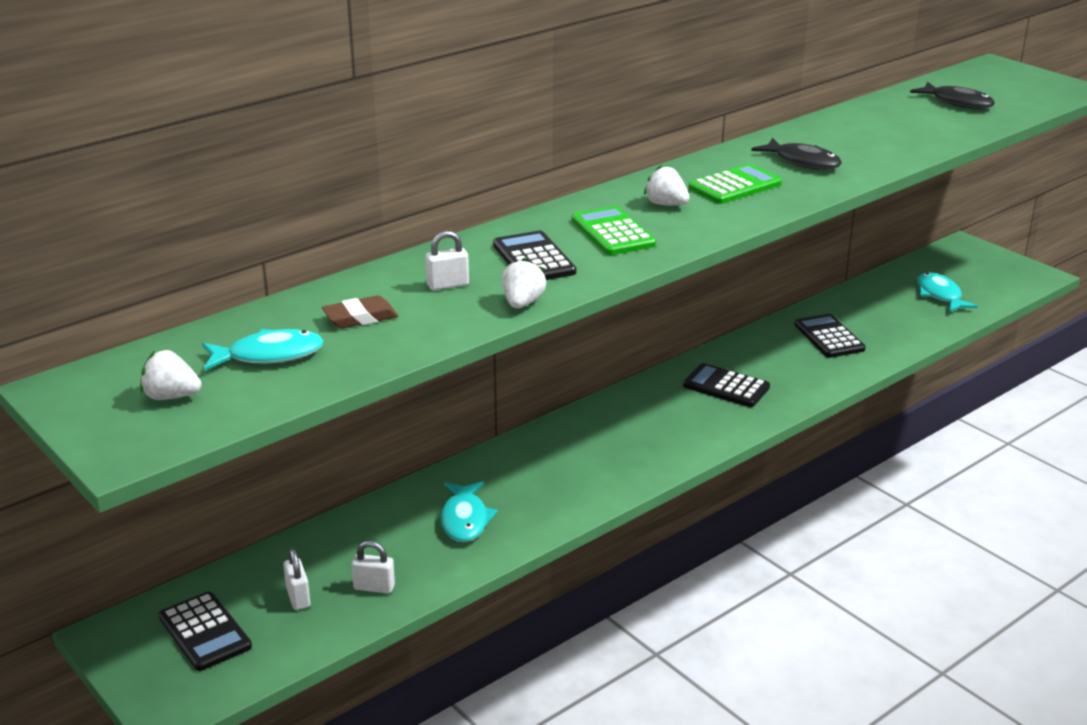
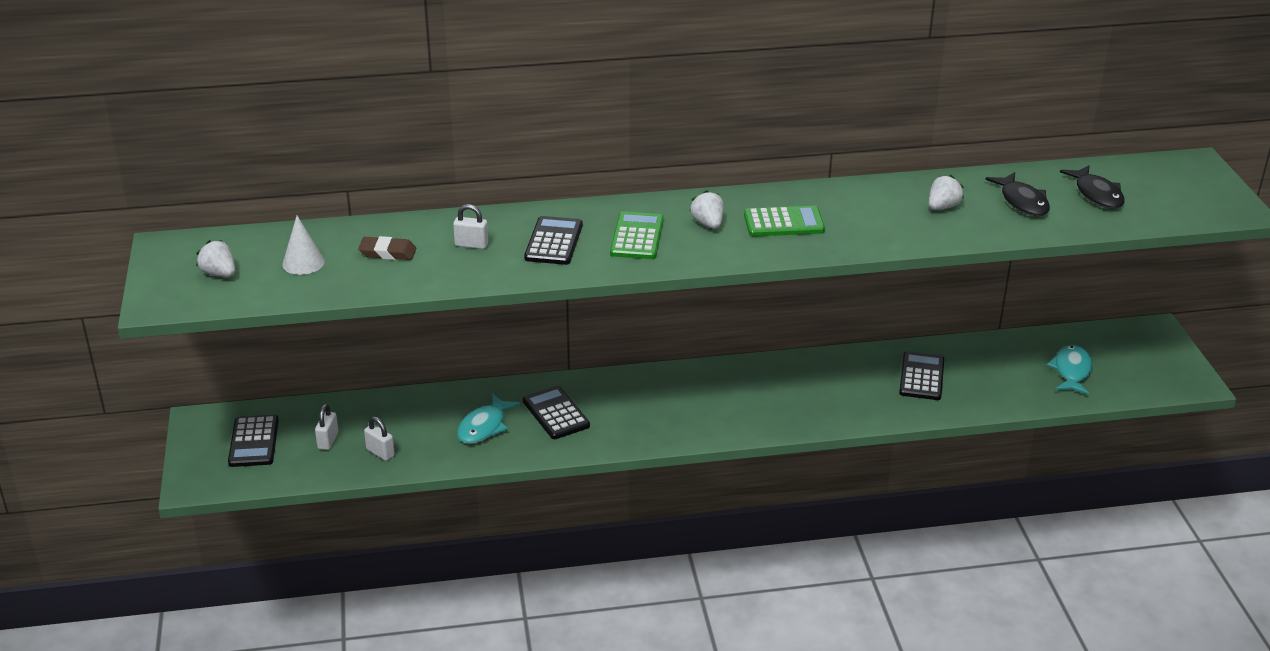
camera: 30 degrees right, 5 degrees up
turquoise fish [202,329,324,371] -> white cone [282,216,325,275]
white strawberry [502,258,546,308] -> white strawberry moved to [929,175,964,210]
black calculator [683,363,770,407] -> black calculator moved to [523,386,590,439]
black fish [751,138,842,170] -> black fish moved to [985,172,1050,216]

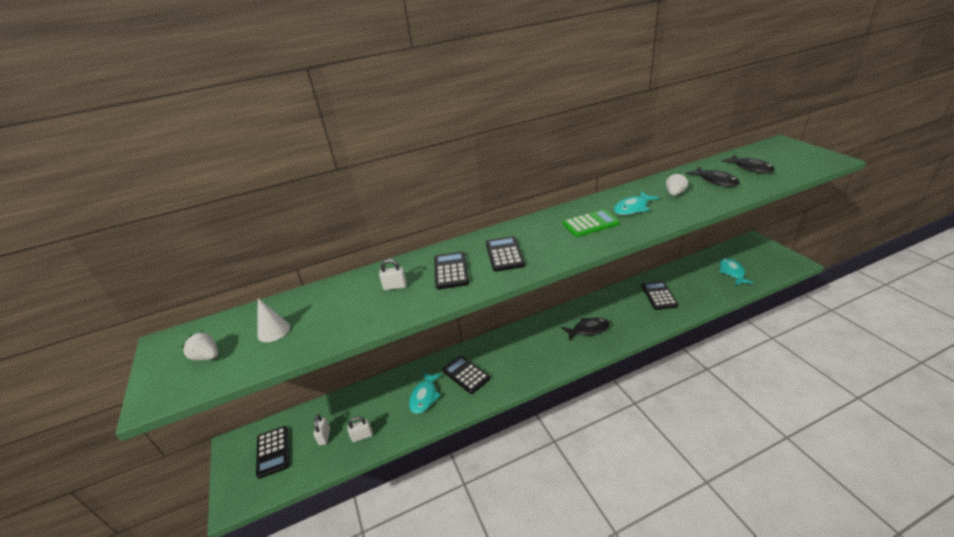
camera: 10 degrees left, 0 degrees up
brown eraser [358,236,417,260] -> none
white padlock [364,416,395,461] -> white padlock turned 45 degrees counterclockwise [347,416,373,442]
green calculator [610,211,664,259] -> black calculator [486,236,525,272]
white strawberry [690,190,724,229] -> none
none -> black fish [562,318,610,341]
none -> turquoise fish [614,191,660,215]

